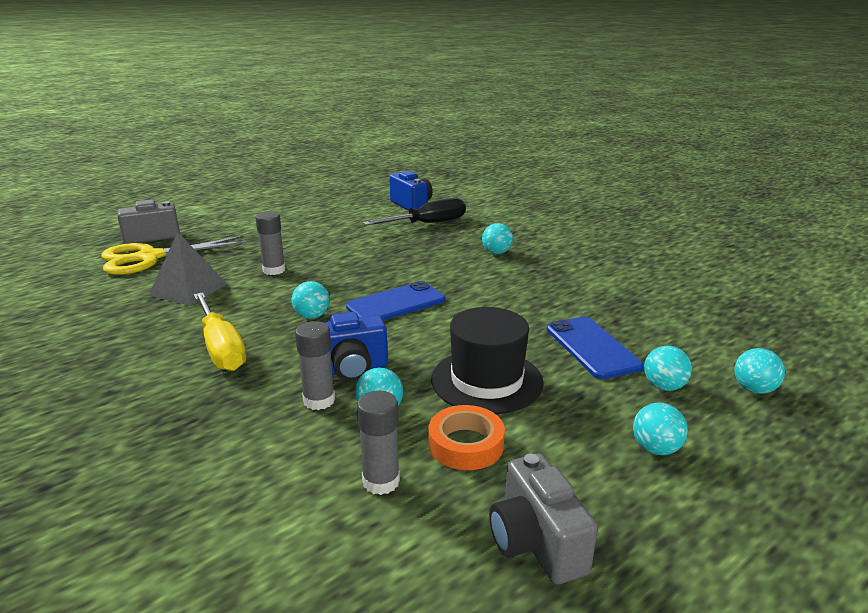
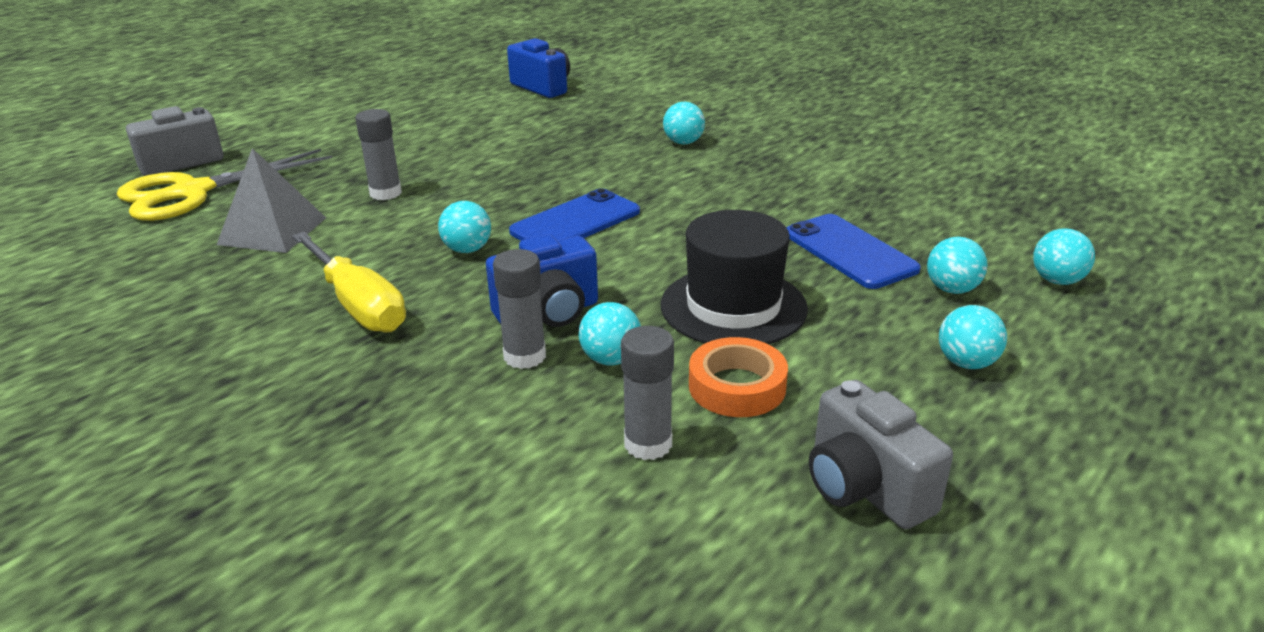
camera: 10 degrees left, 5 degrees up
black screwdriver [363,197,466,225] -> none

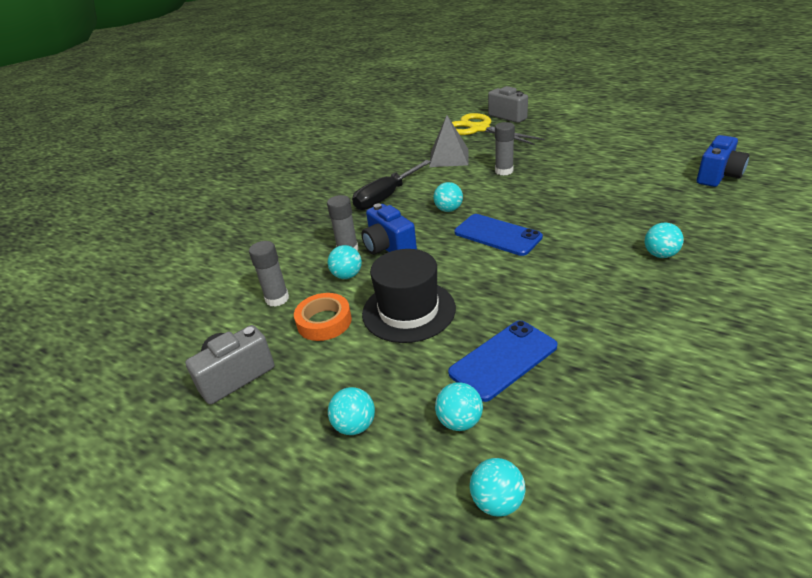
camera: 85 degrees right, 5 degrees up
yellow screwdriver [292,232,406,332] -> black screwdriver [352,160,431,210]

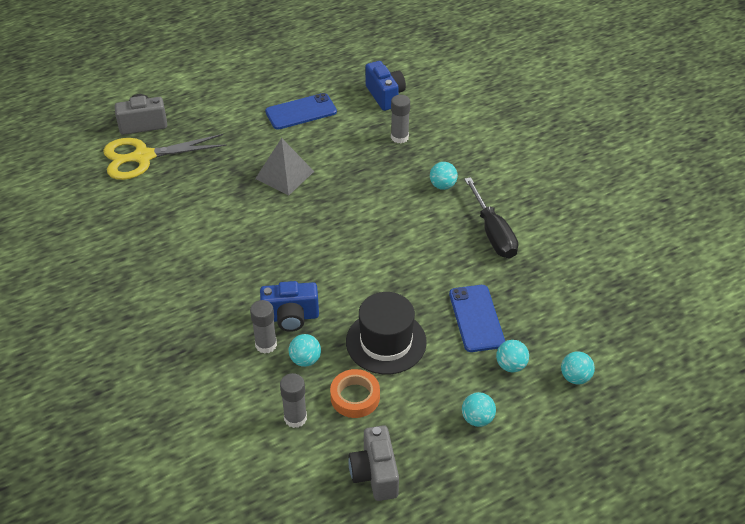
camera: 65 degrees left, 10 degrees up
black screwdriver [352,160,431,210] -> black screwdriver moved to [464,177,518,258]
grey pyramid [429,115,468,167] -> grey pyramid moved to [255,138,314,196]
turquoise ball [434,182,463,212] -> none
blue phone [455,214,543,256] -> blue phone moved to [265,93,337,130]
grey glue stick [495,122,515,175] -> grey glue stick moved to [391,95,410,144]

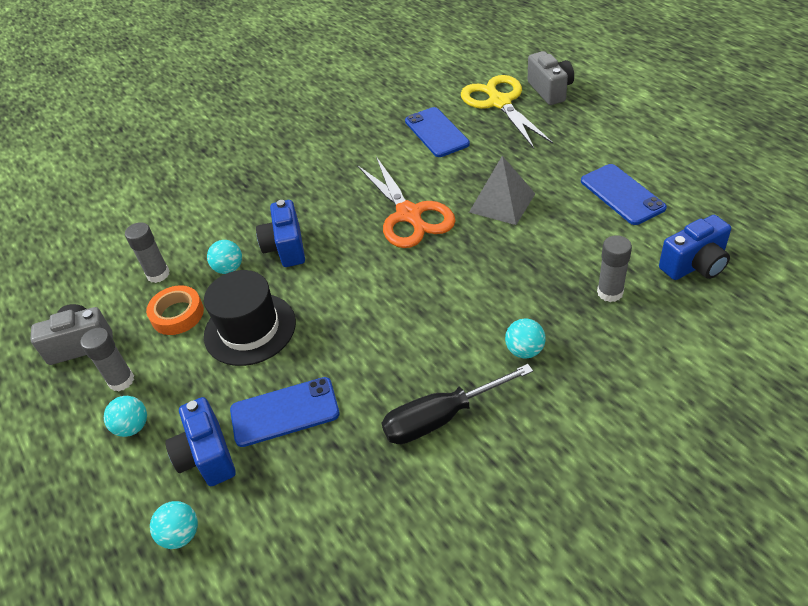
camera: 90 degrees right, 0 degrees up
grey glue stick [250,300,277,354] -> grey glue stick moved to [81,328,134,391]
turquoise ball [496,340,529,372] -> blue camera [165,397,236,486]
none -> orange scissors [357,157,456,248]
none -> blue phone [405,107,470,157]

